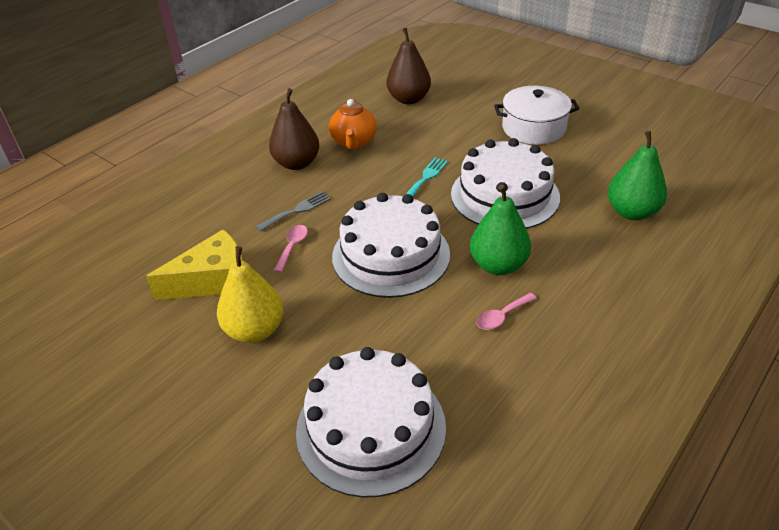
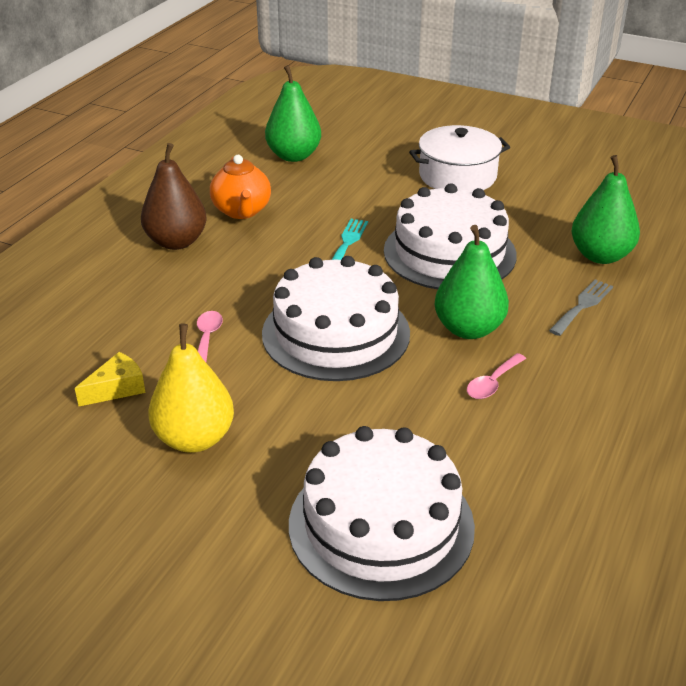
camera: 15 degrees left, 5 degrees down
yellow cheese [146,229,243,300] -> yellow cheese [75,352,145,406], size x0.55
grey fork [256,191,331,232] -> grey fork moved to [549,279,613,336]
brown pear [386,28,431,104] -> green pear [265,65,321,162]

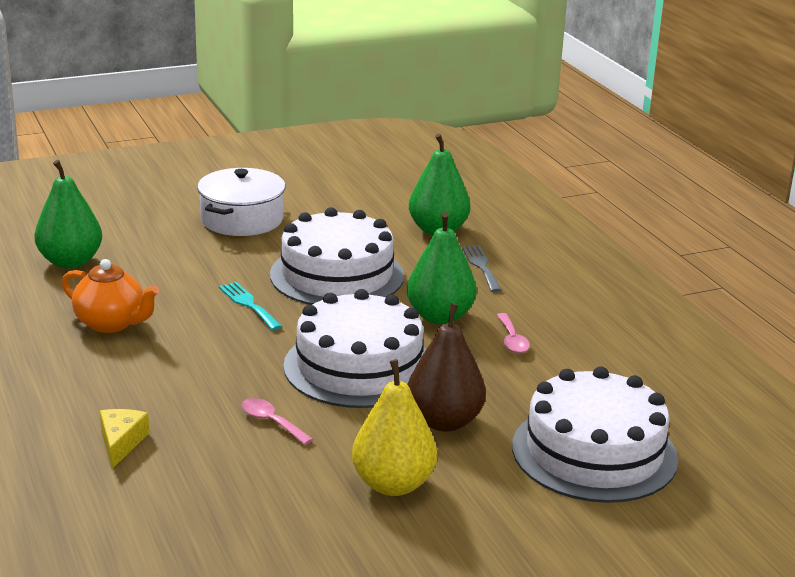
camera: 50 degrees left, 10 degrees down
yellow cheese [75,352,145,406] -> yellow cheese moved to [100,409,149,469]
brown pear [141,143,207,250] -> brown pear moved to [408,303,486,432]

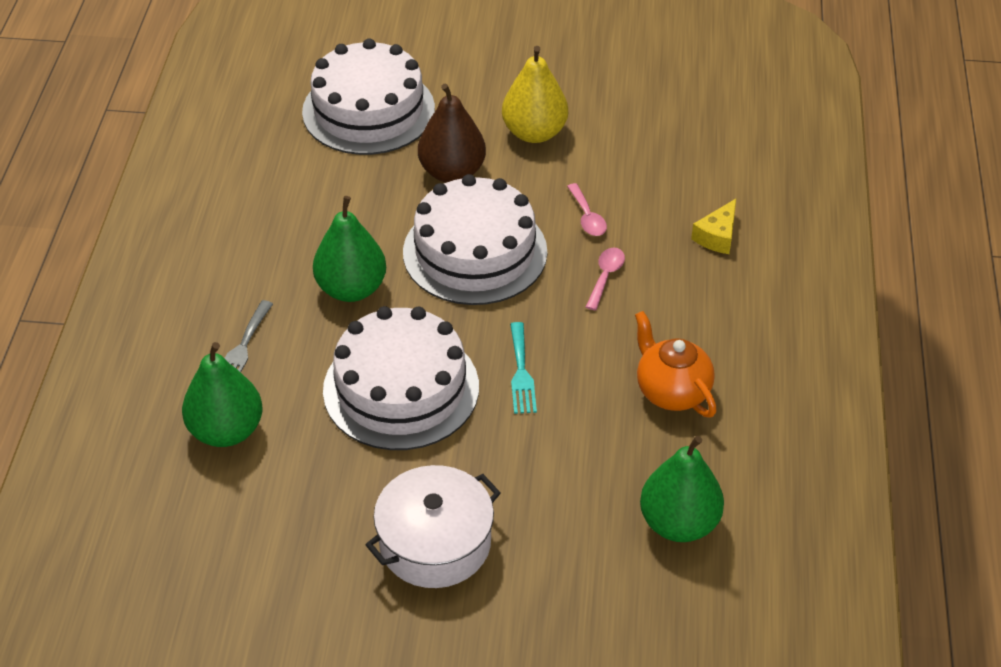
camera: 150 degrees left, 20 degrees up
pink spoon [497,313,530,353] -> pink spoon moved to [586,248,625,310]

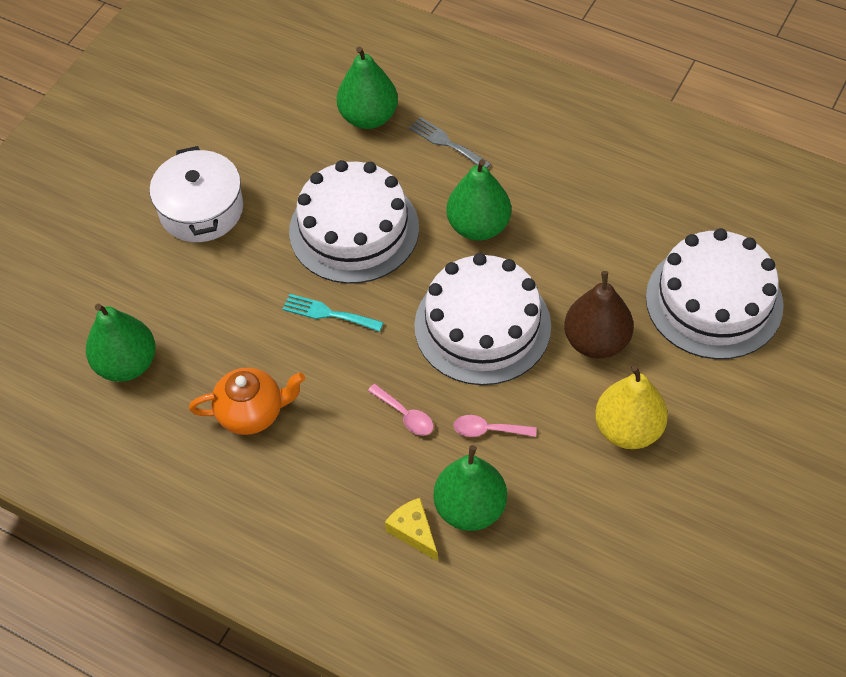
camera: 115 degrees right, 10 degrees up
none -> green pear [433,445,507,531]

